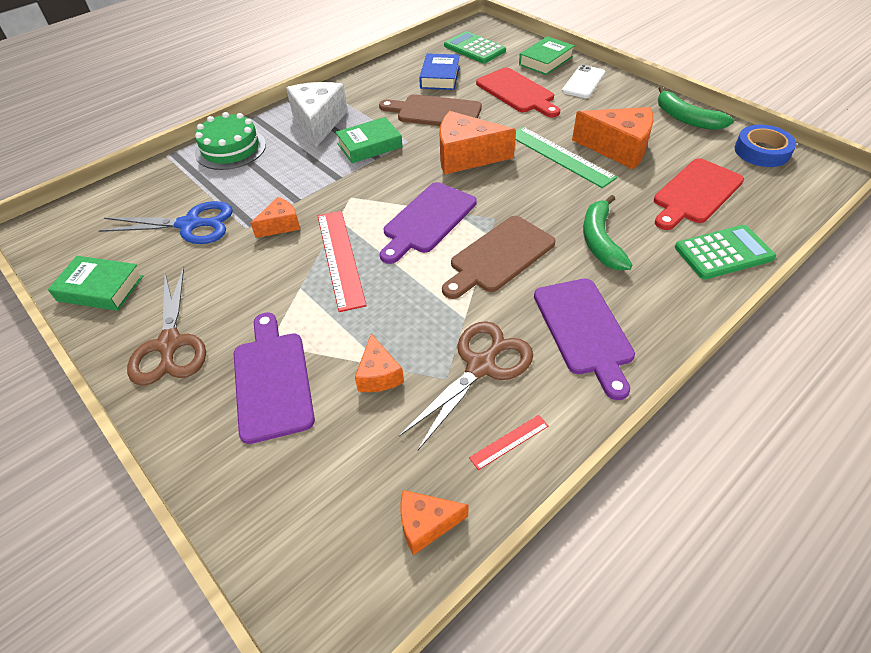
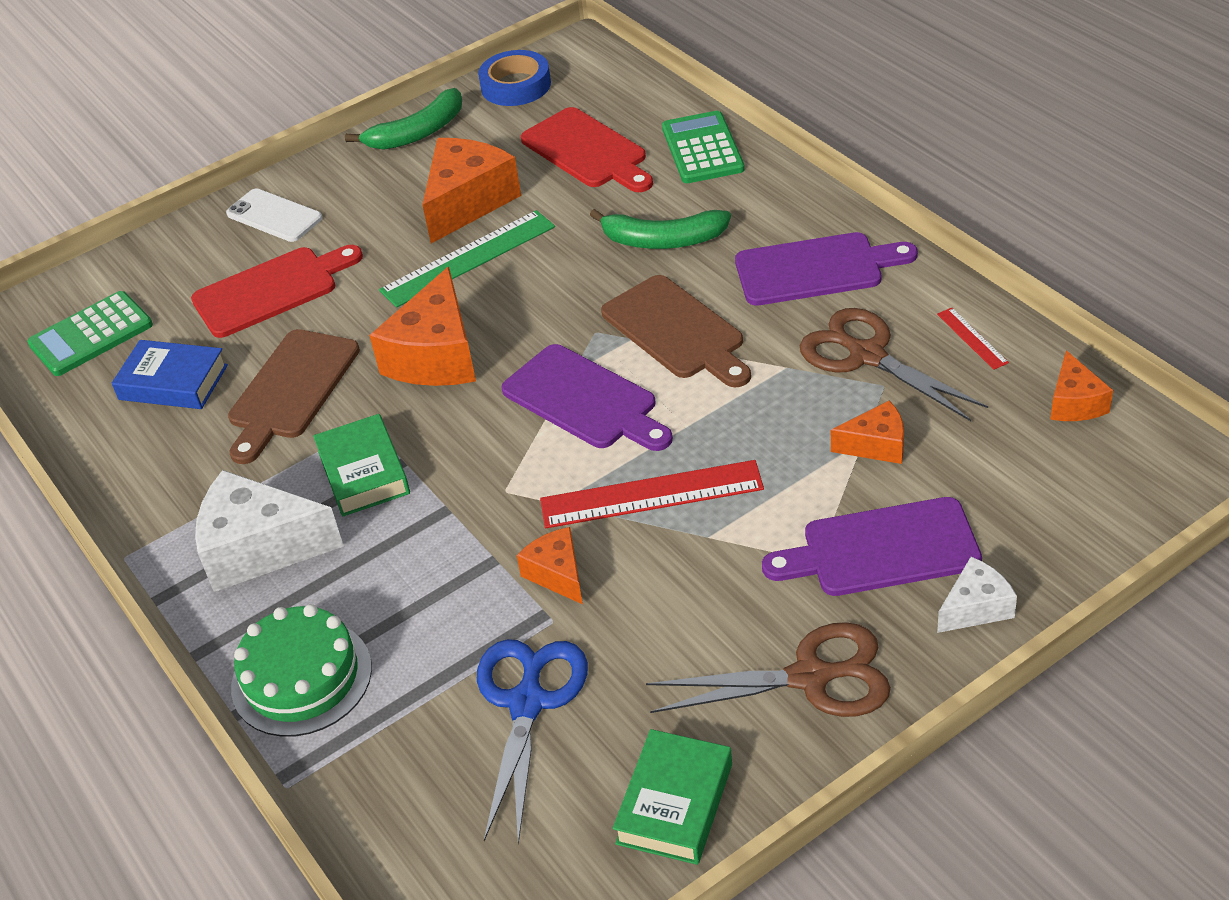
camera: 80 degrees left, 5 degrees down
green book [519,36,574,75] -> none
none -> white cheese [937,557,1017,633]

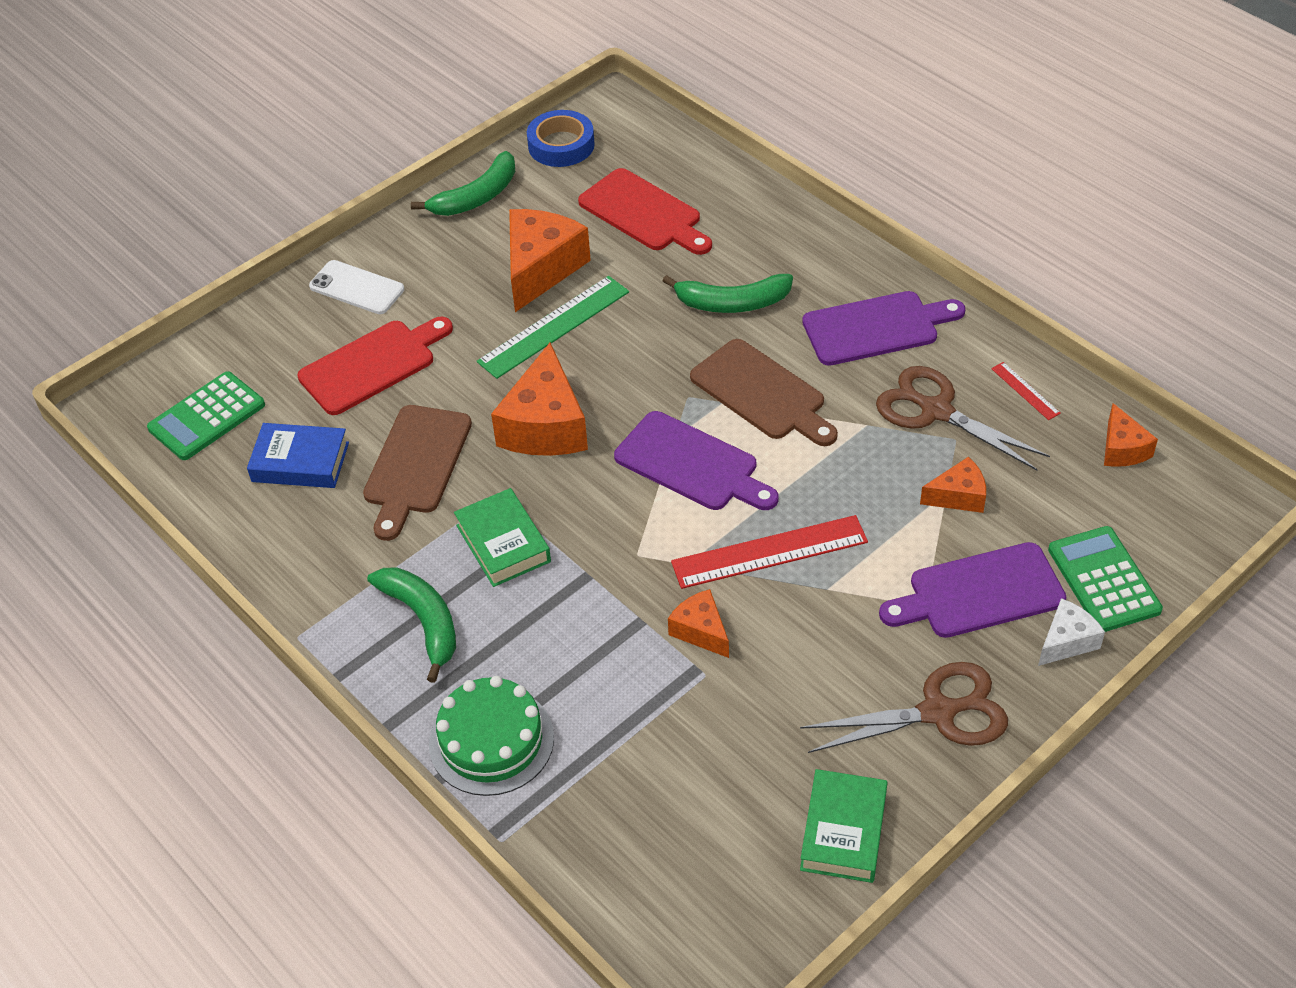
camera: 10 degrees left, 5 degrees up
white cheese [195,470,344,592] -> green banana [367,567,456,683]
blue scissors [477,639,588,845] -> none
green calculator [662,111,745,183] -> green calculator moved to [1048,526,1163,632]

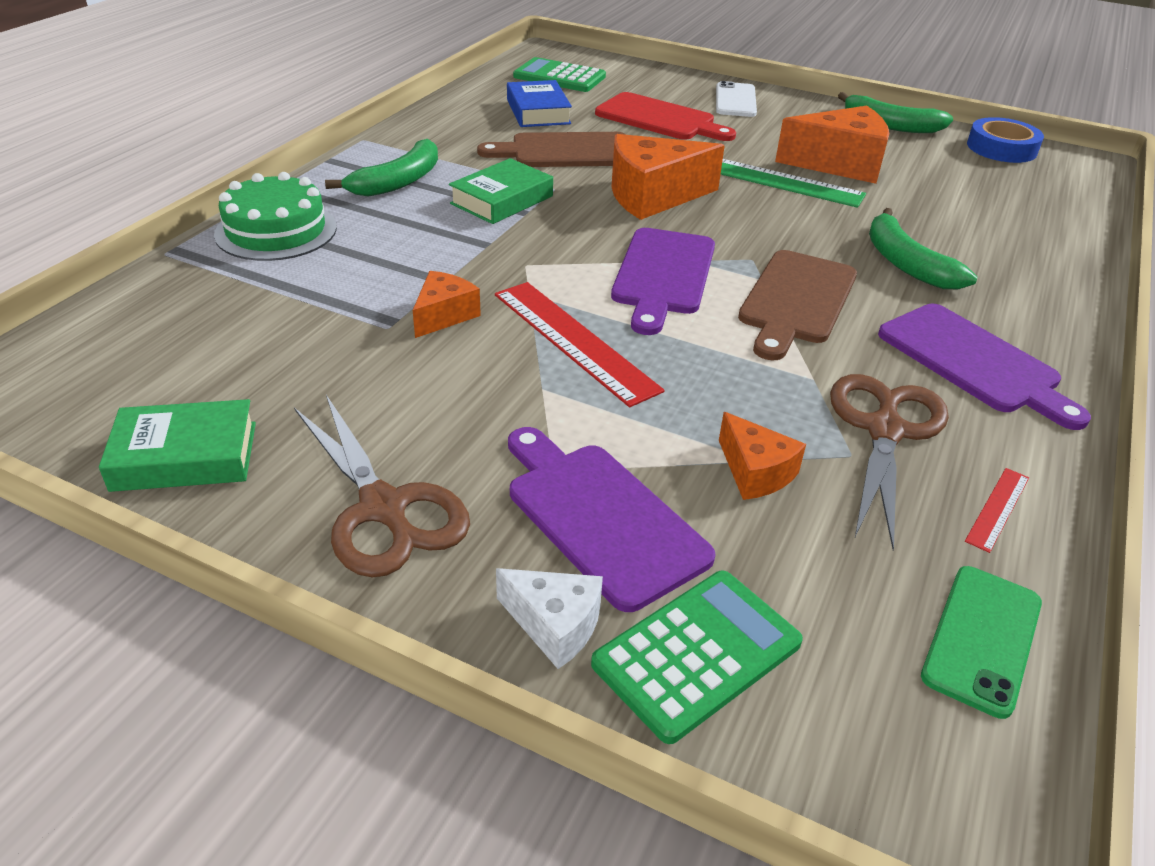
camera: 65 degrees right, 10 degrees down
red cutting board [578,168,712,255] -> none
orange cheese [1104,403,1158,467] -> green phone [921,566,1042,719]

